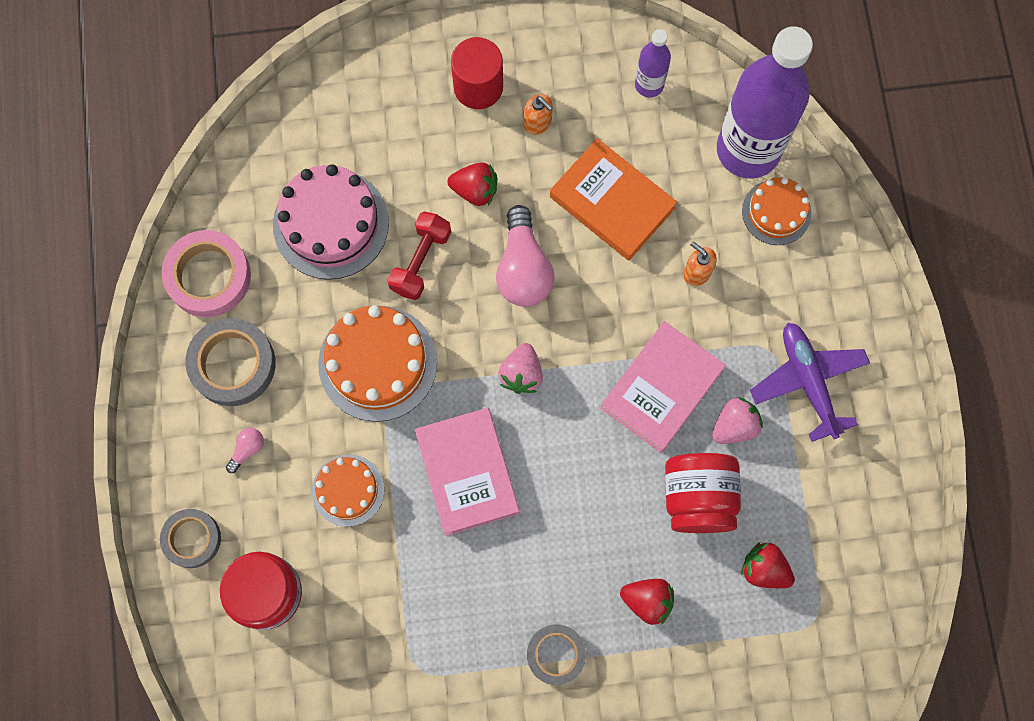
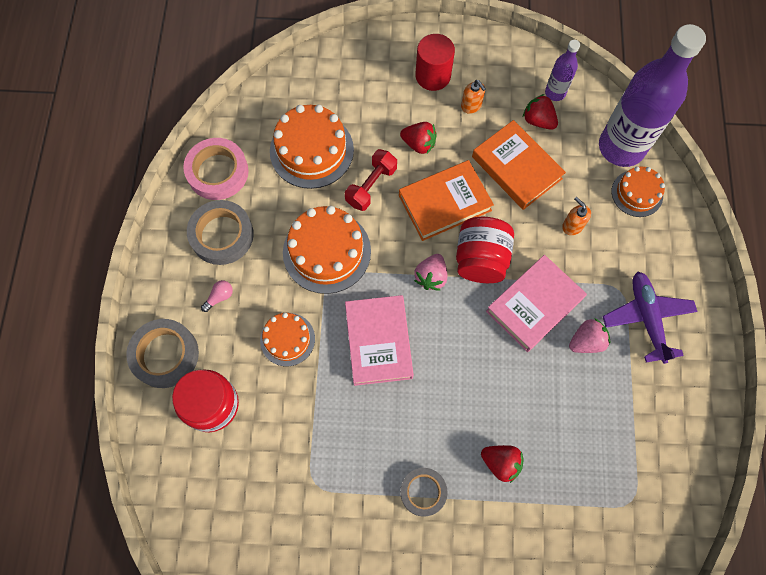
camera: 10 degrees right, 5 degrees down
grey tape [160,509,221,568] -> grey tape [126,319,199,388], size x1.53
pink cake [273,164,389,280] -> orange cake [270,105,354,189]
pink light bulb [496,205,555,307] -> orange book [399,160,494,241]
red jar [665,453,741,533] -> red jar moved to [456,217,514,283]
red strawberry [741,542,795,588] -> red strawberry moved to [523,94,558,130]

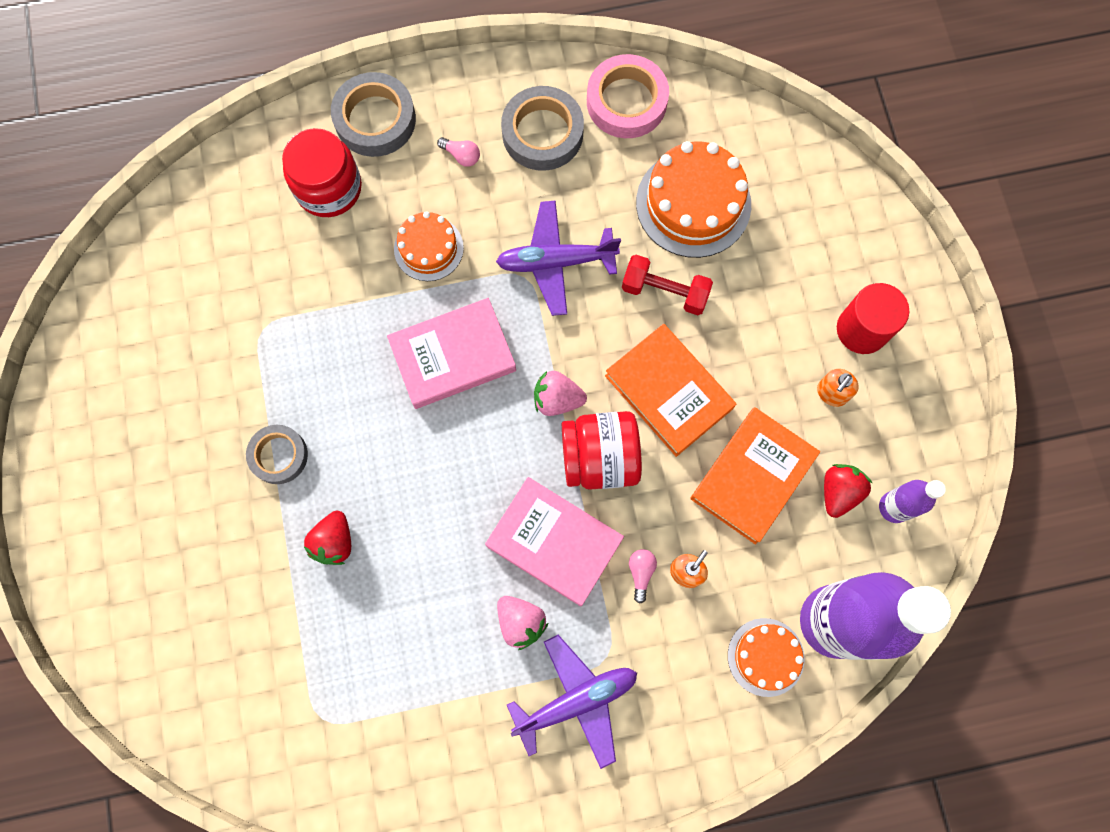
camera: 75 degrees right, 5 degrees up
orange cake [283,206,371,294] -> purple plane [496,200,621,316]
red strawberry [400,122,437,154] -> none
none -> pink light bulb [629,549,657,604]

